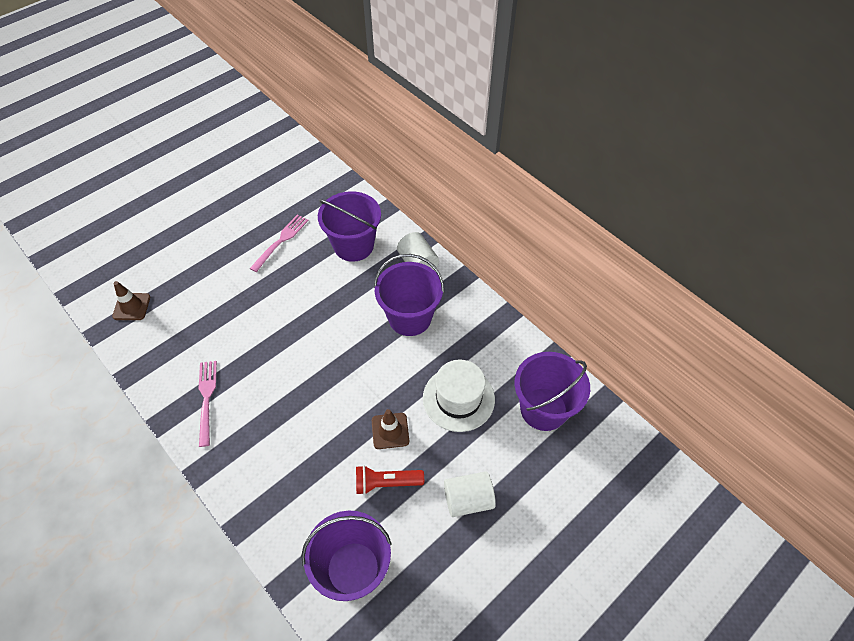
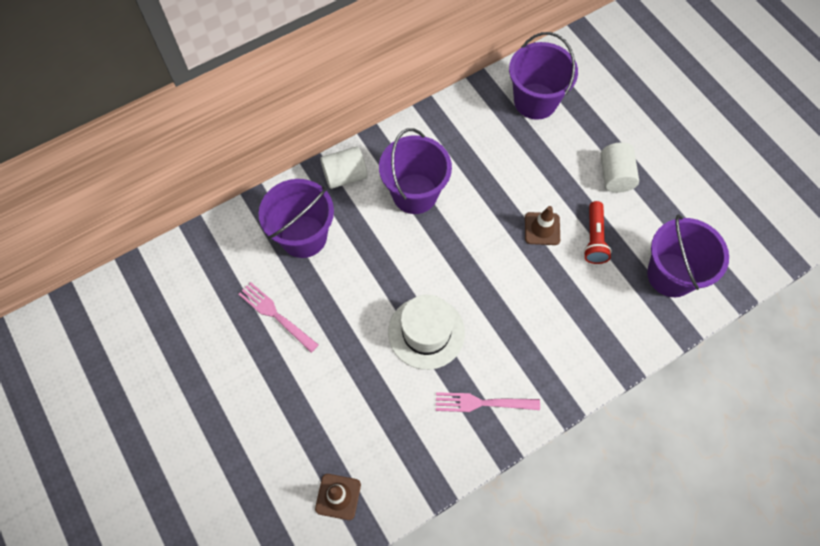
camera: 80 degrees left, 10 degrees up
white hat [423,360,495,432] -> white hat moved to [388,295,465,370]

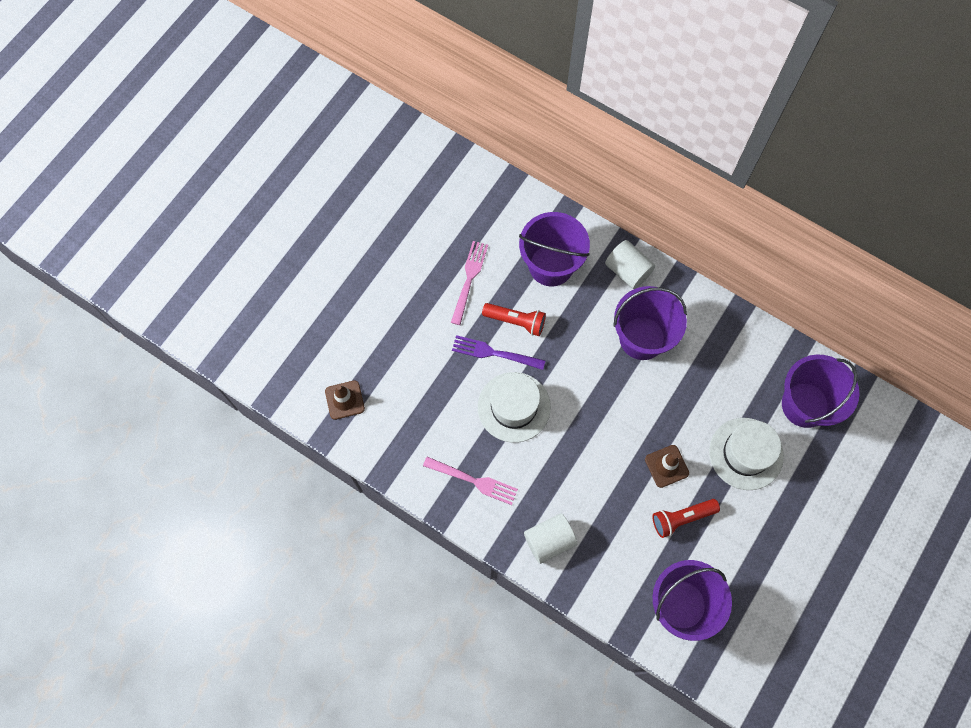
camera: 65 degrees right, 5 degrees up
pink fork [436,392,540,412] -> pink fork turned 135 degrees clockwise [423,457,518,505]
white cylinder [600,142,639,193] -> white cylinder moved to [524,513,577,564]
none -> purple fork [452,335,545,370]
none -> red flashlight [482,303,546,336]
none -> white hat [709,418,784,490]

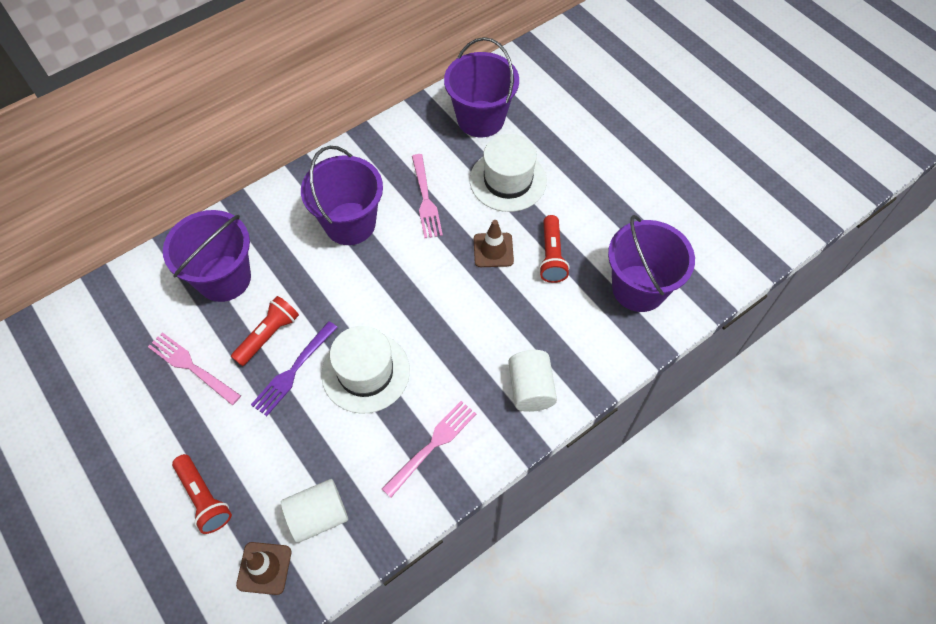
camera: 70 degrees left, 10 degrees down
white cylinder [605,240,655,289] -> white cylinder moved to [281,479,348,543]
none -> red flashlight [172,454,232,534]
none -> pink fork [412,154,443,238]

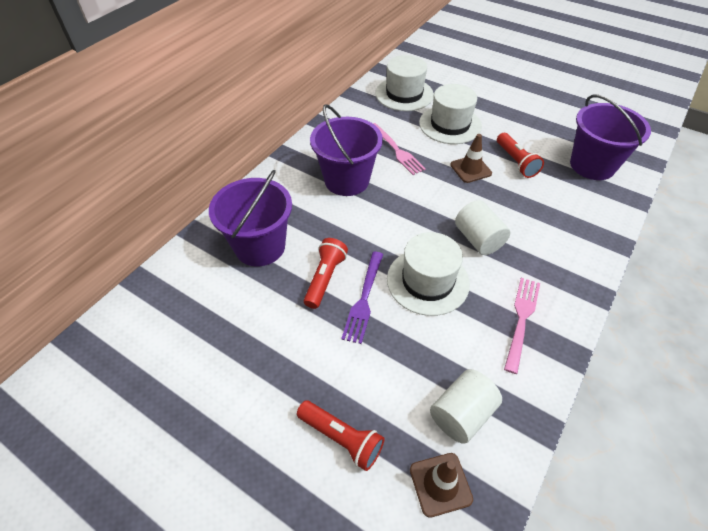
camera: 20 degrees left, 10 degrees down
pink fork [148,332,241,405] -> none
purple bucket [444,37,519,137] -> white hat [375,55,434,111]
white cylinder [508,350,557,412] -> white cylinder moved to [455,200,511,255]

